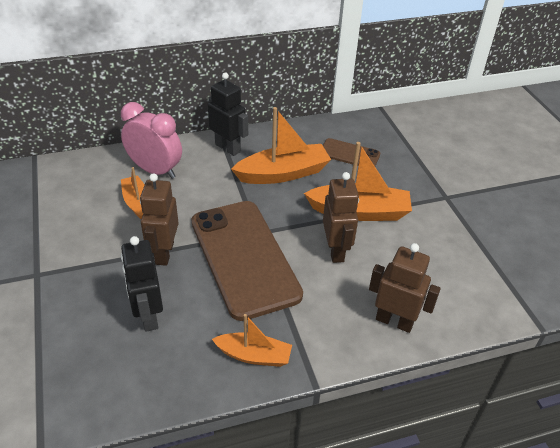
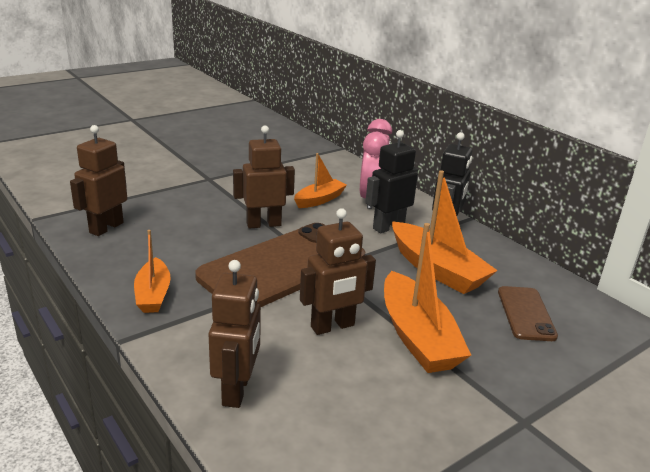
camera: 70 degrees right, 15 degrees down
black robot [121,236,163,332] -> black robot moved to [365,130,418,233]
none -> brown robot [70,125,127,236]

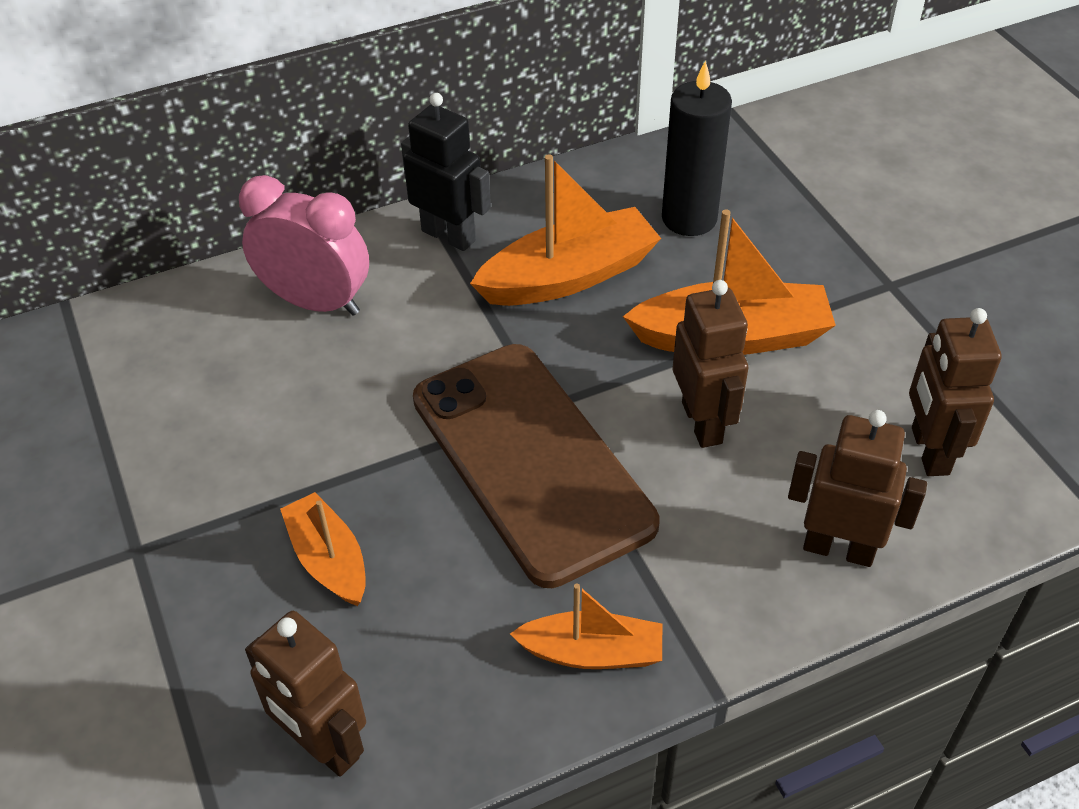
camera: 75 degrees left, 20 degrees up
brown robot [233,125,295,229] -> brown robot moved to [909,308,1001,476]
orange boat [294,153,347,208] -> orange boat moved to [280,492,366,606]
black robot [365,130,418,233] -> none
brown phone [498,286,558,341] -> black candle [662,60,732,236]

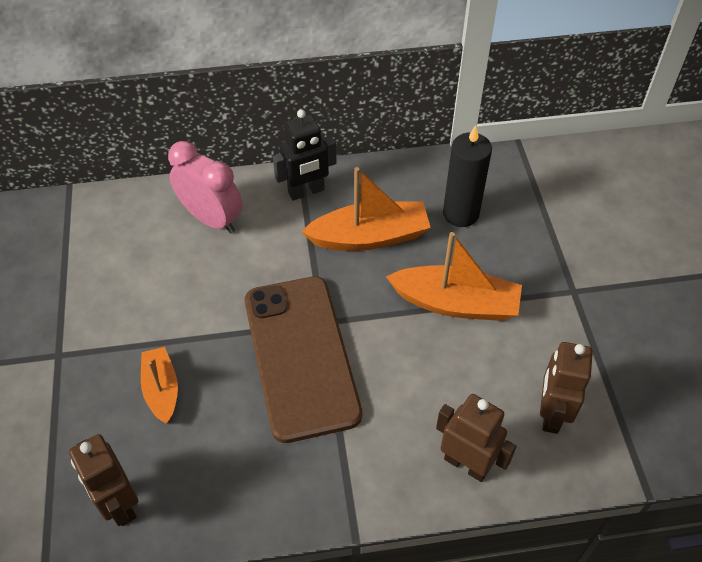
camera: 15 degrees right, 5 degrees up
black robot [401,93,491,251] -> black robot turned 105 degrees clockwise [273,109,336,200]
orange boat [510,583,662,669] -> none
brown robot [673,280,748,448] -> none

